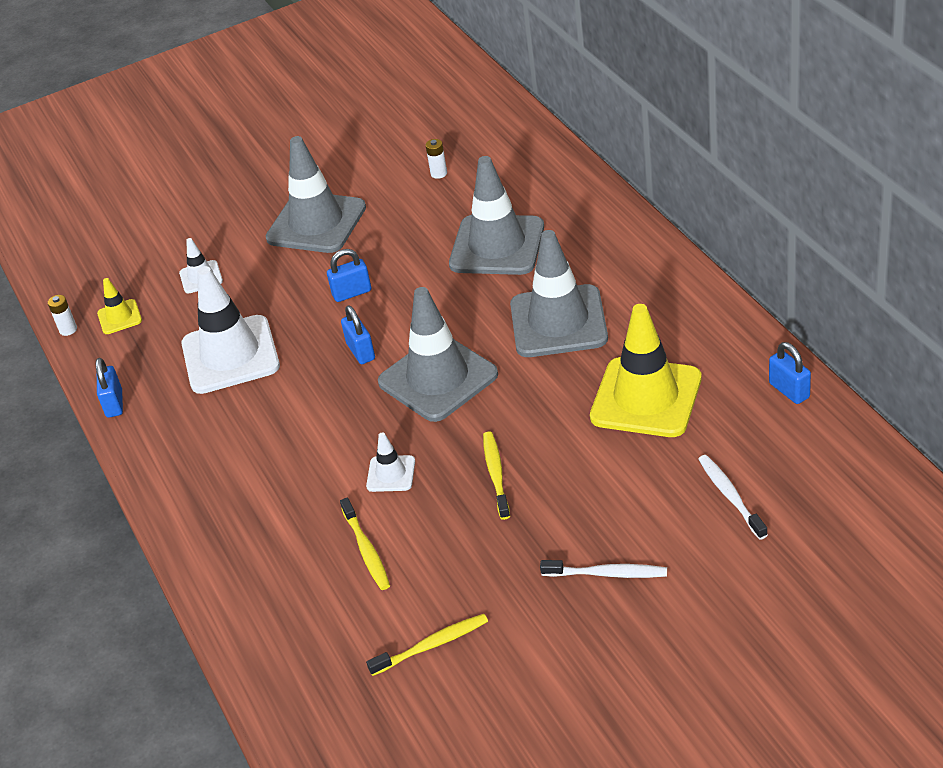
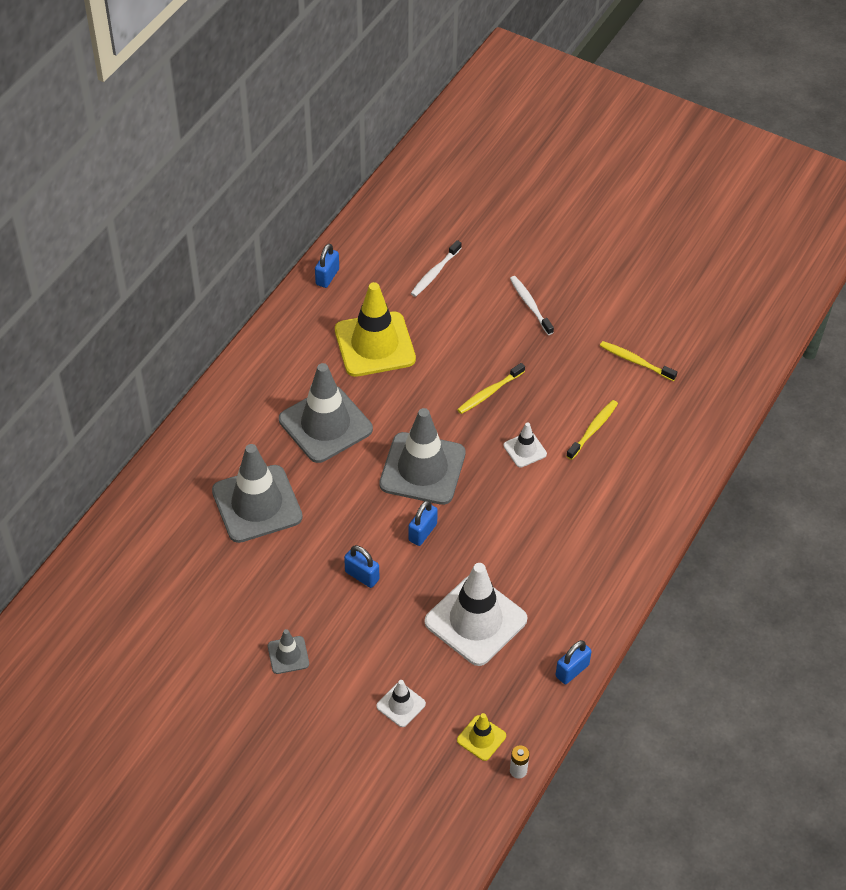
camera: 130 degrees left, 10 degrees up
grey traffic cone [266,136,366,253] -> grey traffic cone [268,629,309,674], size x0.46
white battery [425,139,447,179] -> none

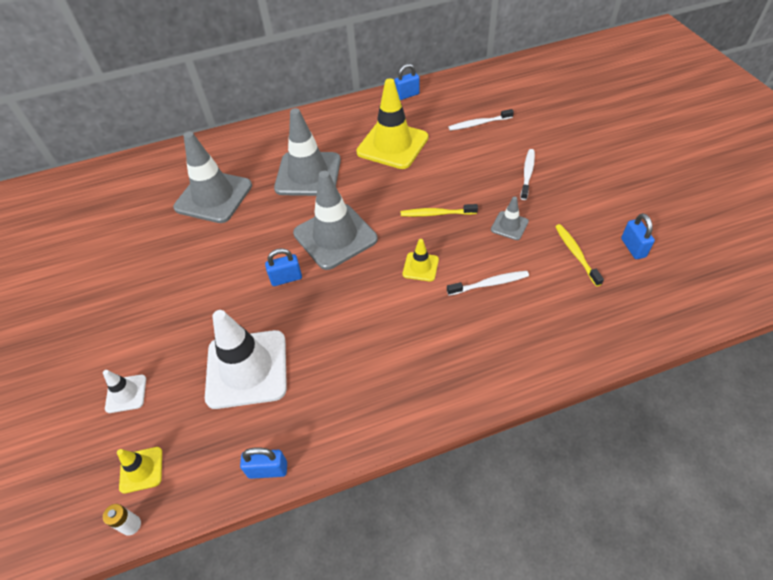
camera: 45 degrees right, 0 degrees up
grey traffic cone [268,629,309,674] -> grey traffic cone moved to [491,197,529,240]
blue padlock [344,545,379,588] -> blue padlock moved to [621,213,655,259]
white traffic cone [504,422,547,467] -> yellow traffic cone [403,239,439,282]
yellow toothbrush [566,400,618,460] -> white toothbrush [447,271,529,296]

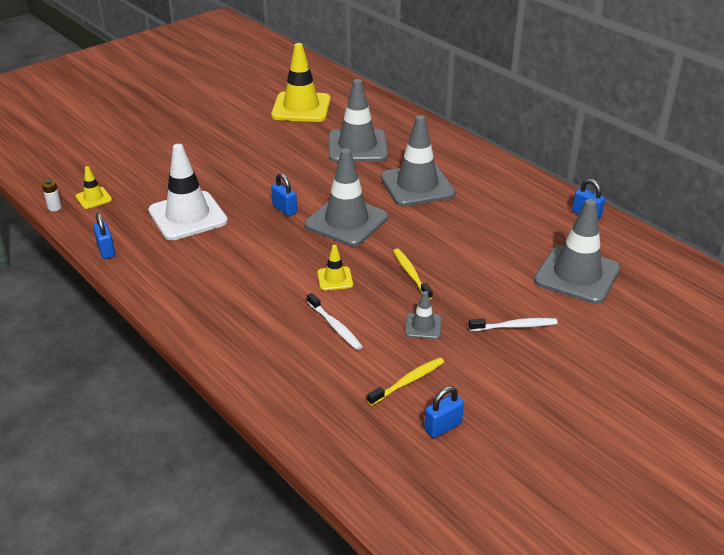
camera: 65 degrees right, 15 degrees down
white traffic cone [103,370,146,413] -> none
yellow traffic cone [356,78,428,169] -> yellow traffic cone moved to [271,43,331,122]
white toothbrush [449,109,514,131] -> grey traffic cone [534,199,620,304]

